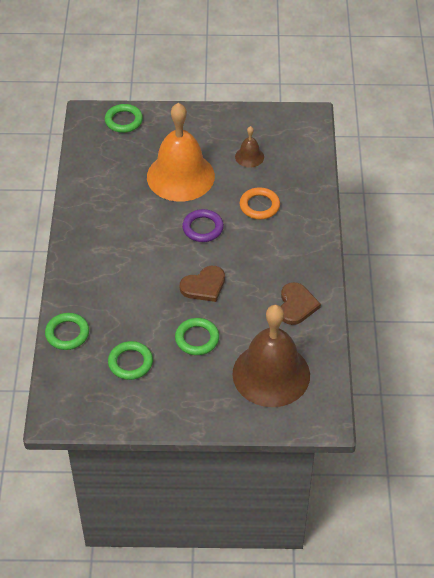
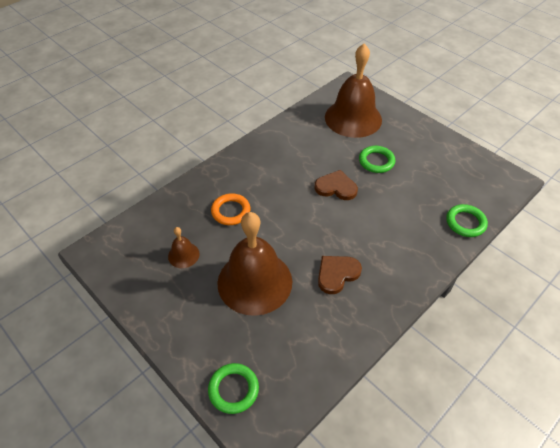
camera: 135 degrees left, 0 degrees up
green ring [108,341,153,380] -> none
orange bell [147,103,215,202] -> brown bell [217,212,292,316]
purple ring [182,209,224,242] -> none
brown heart [281,282,321,325] -> brown heart moved to [318,256,362,294]

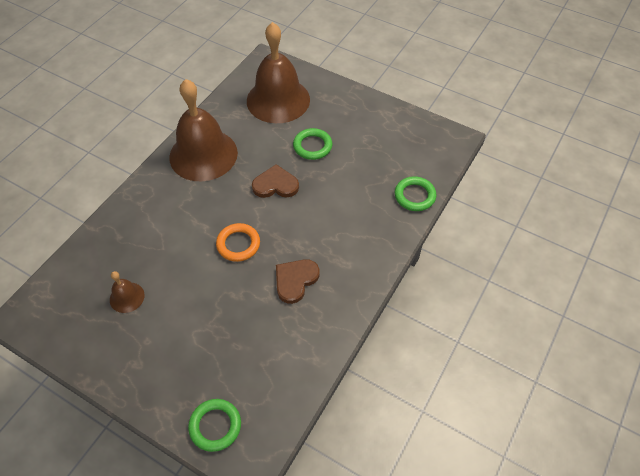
camera: 15 degrees left, 5 degrees up
orange ring [211,193,250,225] -> orange ring moved to [216,223,260,262]
brown bell [217,212,292,316] -> brown bell moved to [169,79,238,181]

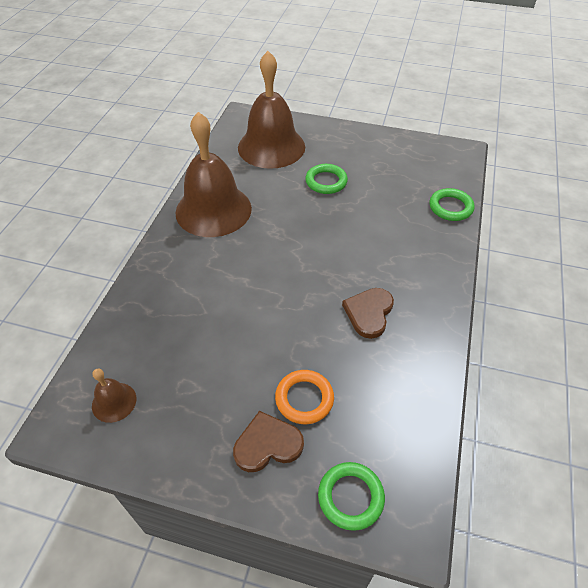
camera: 15 degrees left, 5 degrees down
brown bell [110,271,144,313] -> brown bell moved to [92,369,136,423]
orange ring [216,223,260,262] -> orange ring moved to [275,370,334,424]
brown heart [252,164,299,198] -> brown heart moved to [233,411,304,472]

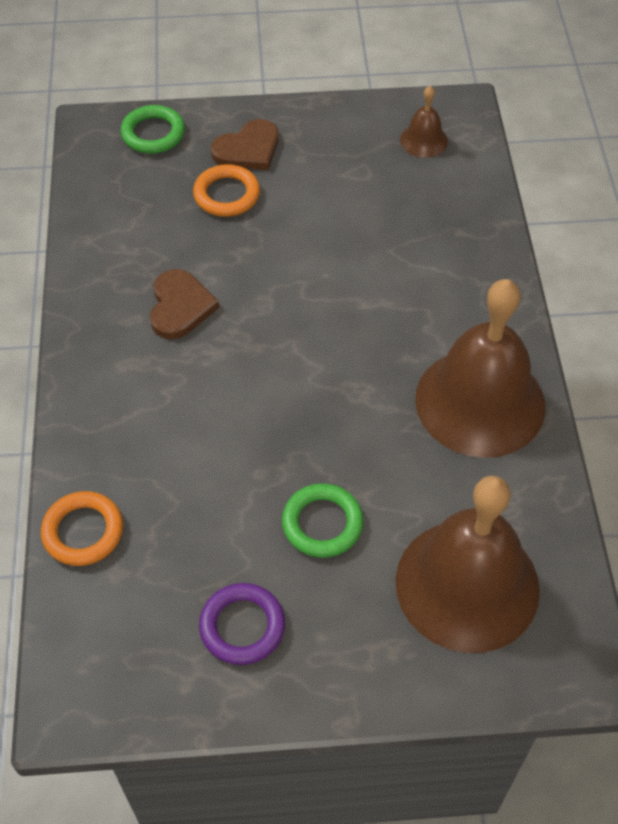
camera: 160 degrees right, 5 degrees up
green ring [430,188,475,221] -> orange ring [41,491,123,566]
none -> purple ring [199,583,285,665]

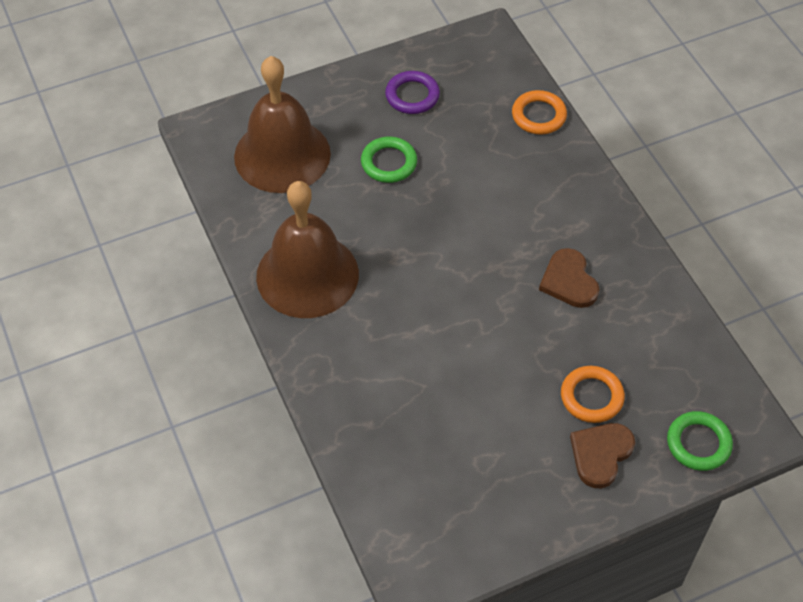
camera: 160 degrees right, 0 degrees up
brown bell [400,86,448,158] -> none

